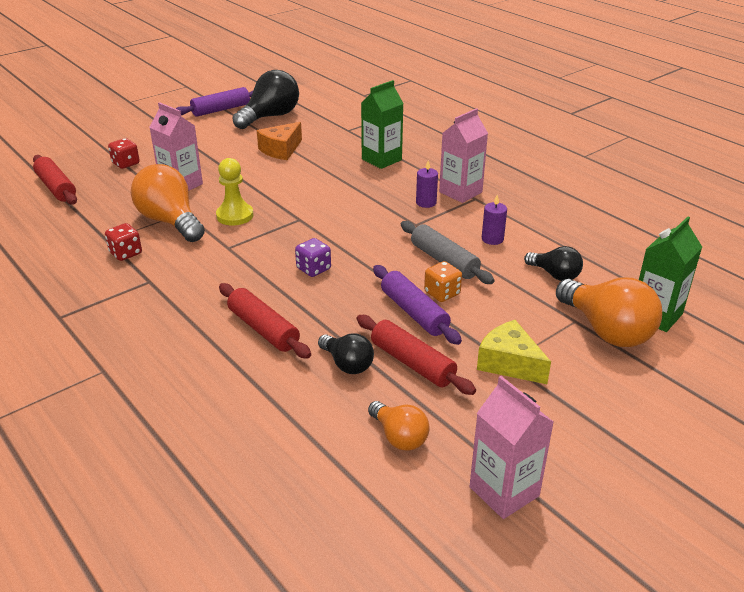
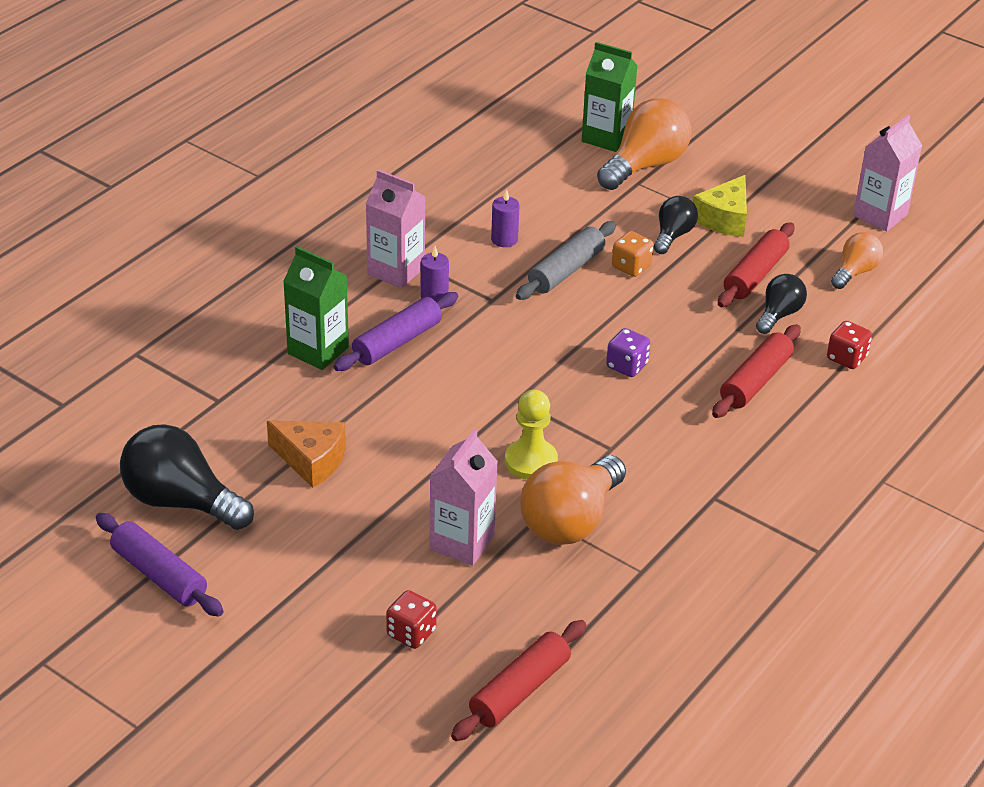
camera: 105 degrees left, 5 degrees up
red dice [105,223,142,261] -> red dice moved to [827,321,872,369]
purple rolling pin [373,265,462,345] -> purple rolling pin moved to [334,292,458,371]
black light bulb [524,246,583,281] -> black light bulb moved to [653,196,698,254]

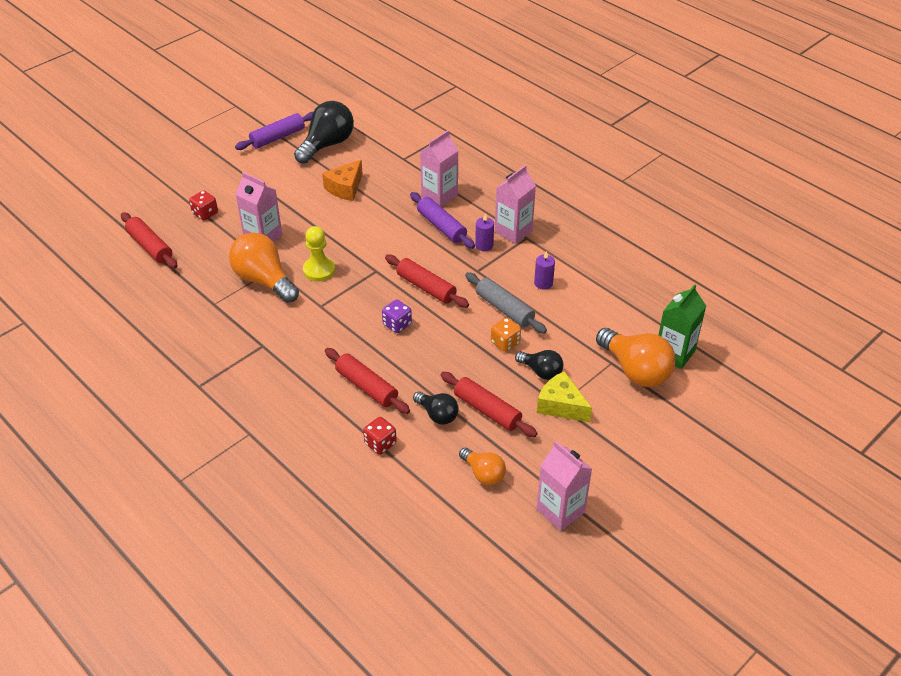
camera: 100 degrees right, 5 degrees up
green carton [283,246,349,370] -> pink carton [420,130,459,207]
none -> red rolling pin [385,255,469,308]

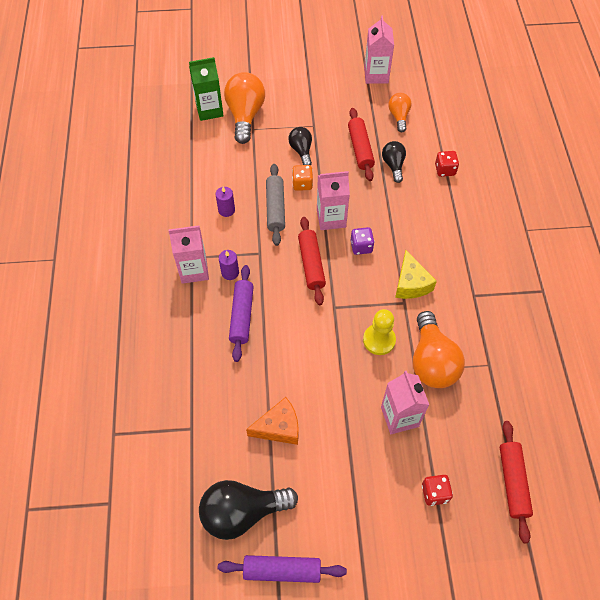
camera: 140 degrees left, 15 degrees up
red rolling pin [325,348,410,414] -> none
pink carton [420,130,459,207] -> pink carton moved to [317,171,350,230]
yellow cheese [537,371,592,422] -> yellow cheese moved to [395,250,437,299]

